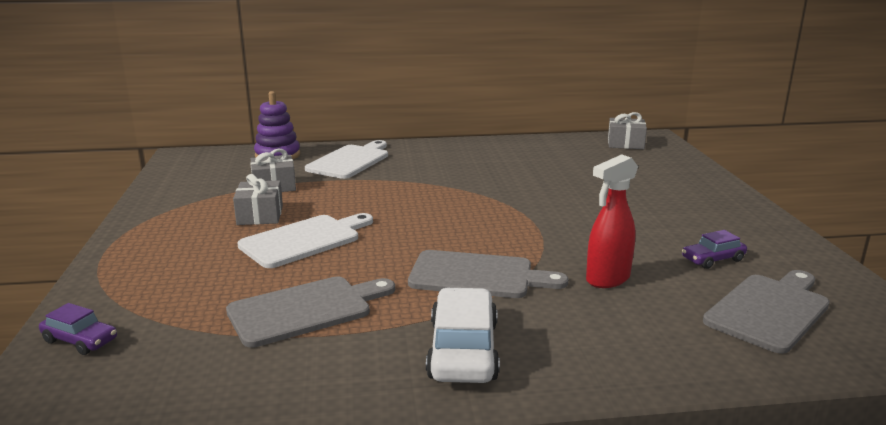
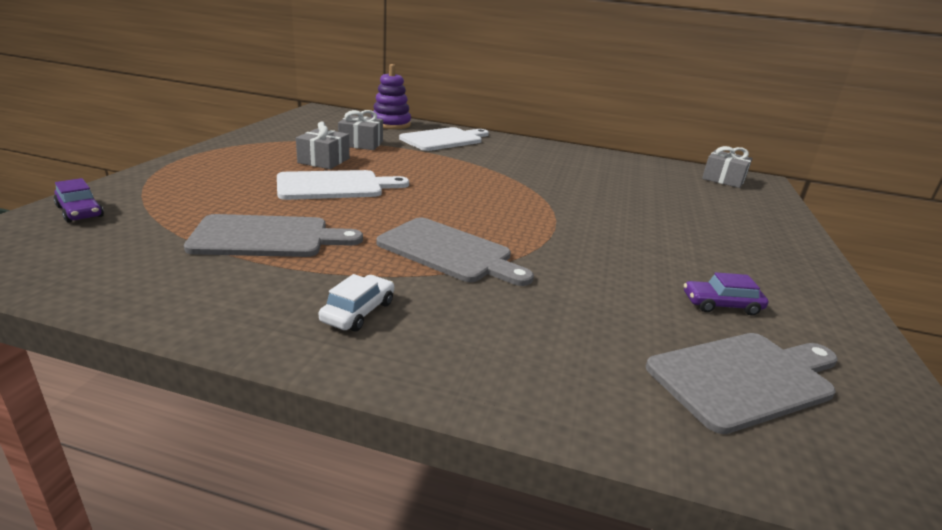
camera: 20 degrees right, 5 degrees up
white car [426,288,500,383] -> white car [319,274,394,331], size x0.56
red spray bottle [586,154,638,288] -> none

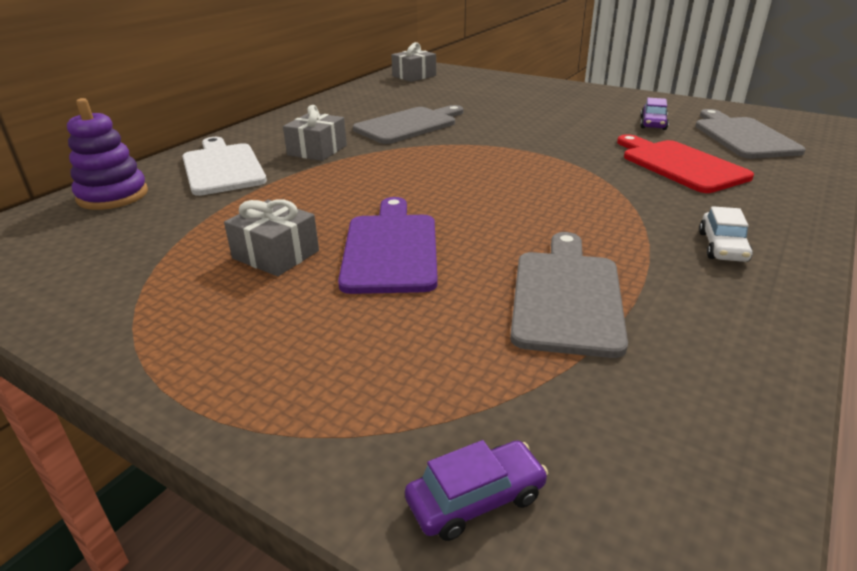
camera: 70 degrees left, 5 degrees up
white cutting board [277,170,409,200] -> purple cutting board [338,197,438,294]
white car [319,274,394,331] -> white car turned 120 degrees counterclockwise [699,206,753,262]
grey gift [338,110,383,150] -> grey gift moved to [283,105,347,161]
grey cutting board [376,217,534,286] -> grey cutting board moved to [353,105,464,144]
none -> red cutting board [617,134,754,193]

